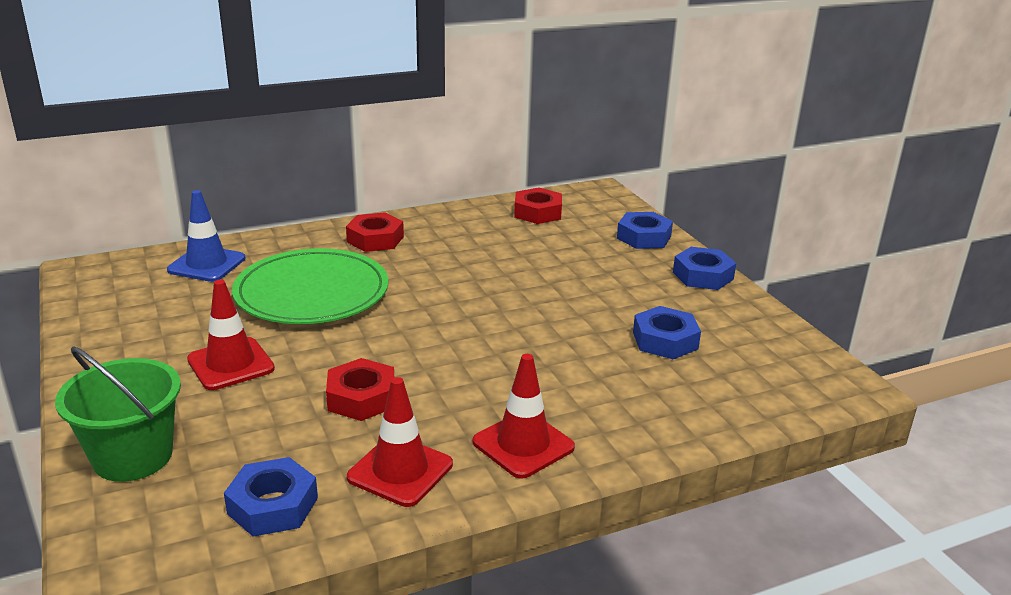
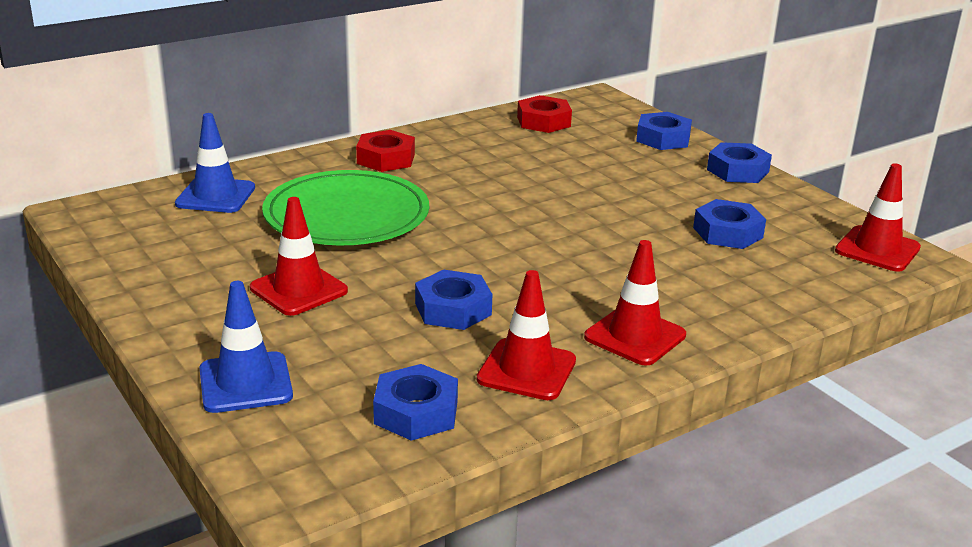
camera: 10 degrees left, 0 degrees up
green bucket [55,346,181,482] -> blue traffic cone [199,281,293,413]
red nut [326,358,394,421] -> blue nut [415,269,492,330]
none -> red traffic cone [835,163,921,272]

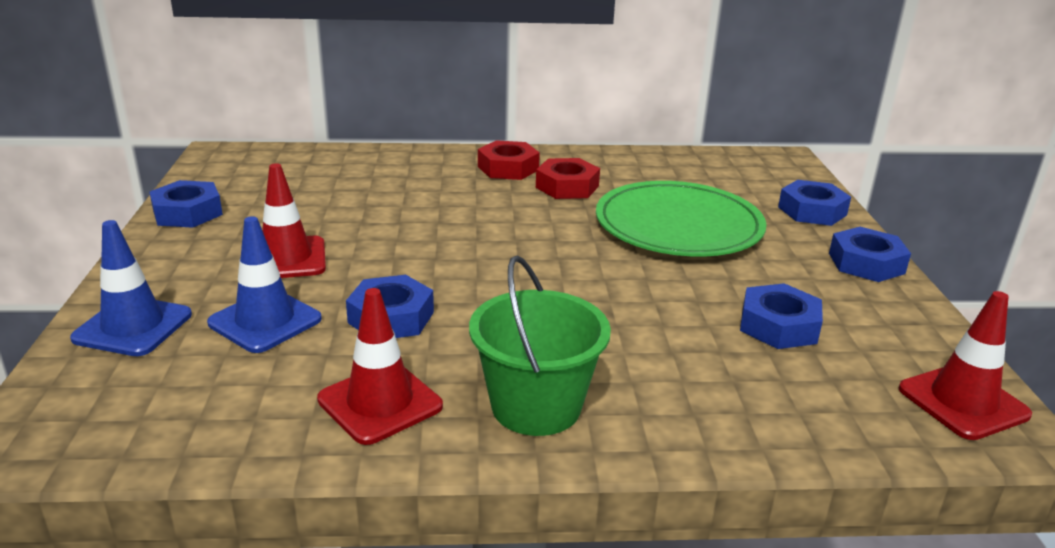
camera: 30 degrees right, 0 degrees up
blue traffic cone [175,113,255,213] -> blue traffic cone moved to [207,216,322,353]
green plate [262,170,429,245] -> green plate moved to [596,181,766,257]
blue nut [373,364,458,441] -> blue nut moved to [149,180,223,228]
red nut [517,95,572,133] -> red nut moved to [536,158,600,199]
red traffic cone [584,240,686,366] -> green bucket [469,255,611,436]

